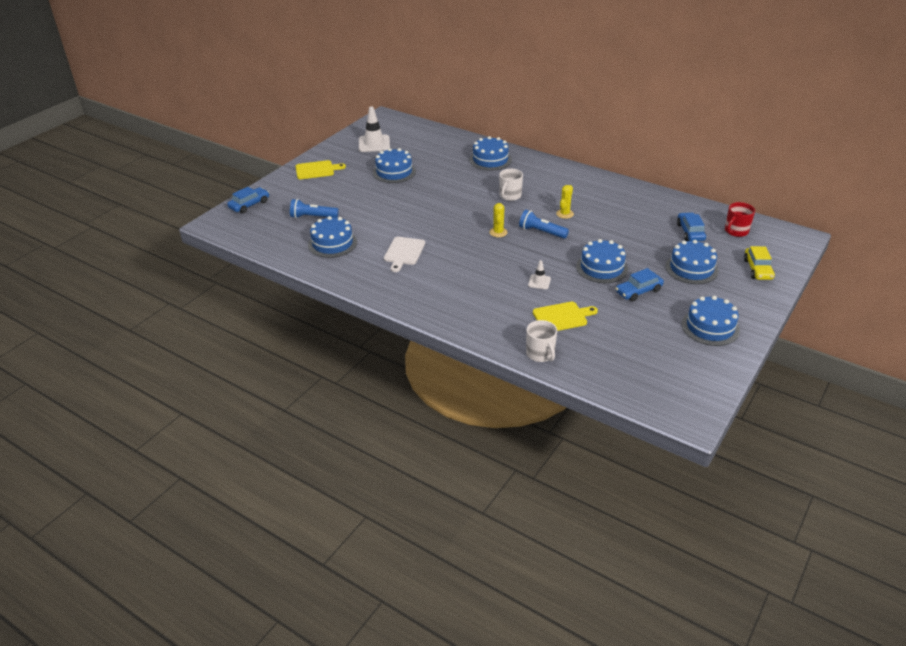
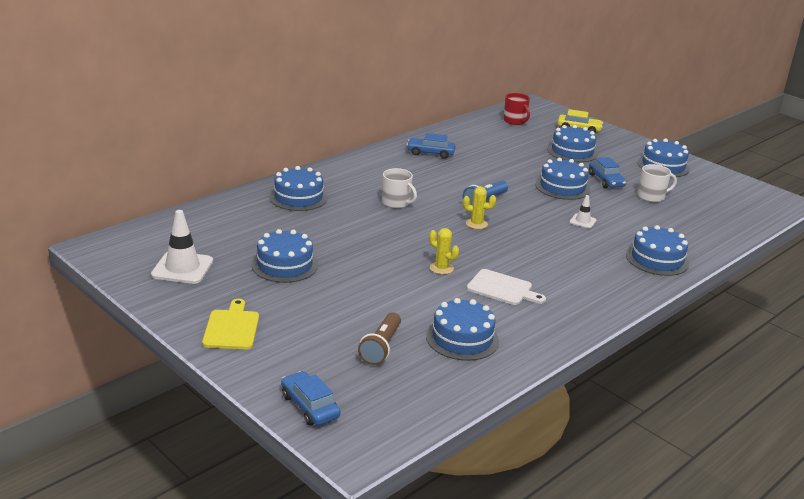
camera: 80 degrees left, 10 degrees down
blue flashlight [290,199,339,218] -> brown flashlight [358,312,401,365]
white mug [526,320,557,362] -> white mug moved to [638,164,677,202]
yellow cutting board [533,302,598,331] -> none
yellow cactus [556,185,574,219] -> yellow cactus moved to [429,228,459,275]
blue car [677,212,706,241] -> blue car moved to [407,133,456,159]
none -> blue cake [626,225,689,276]

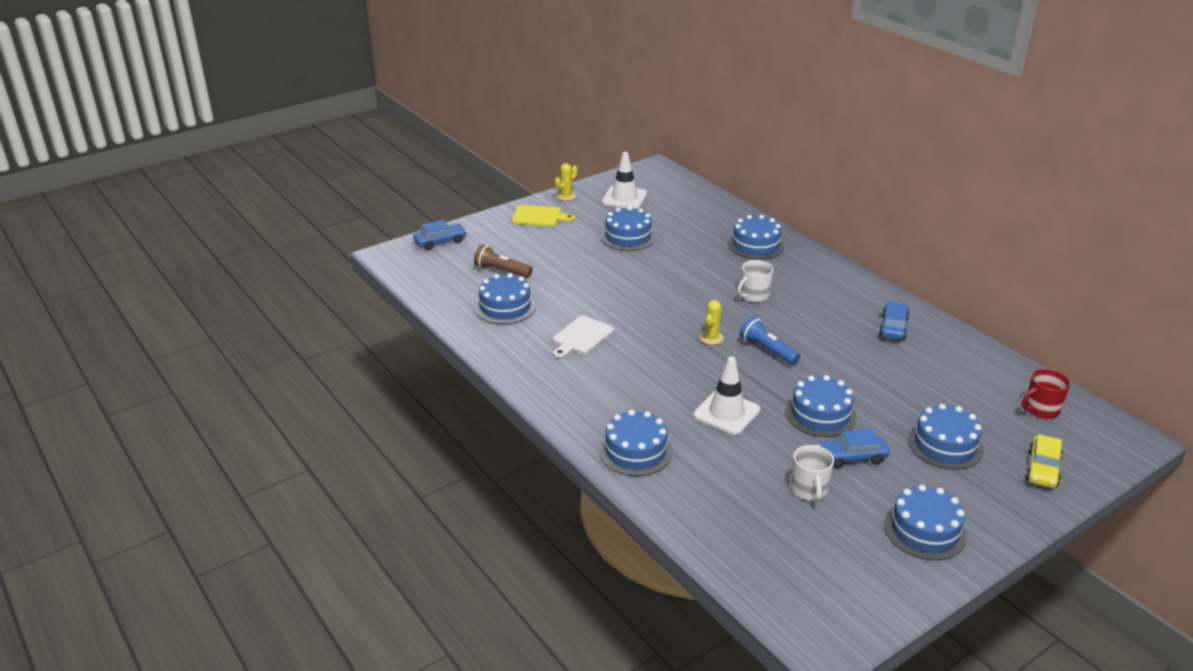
camera: 100 degrees right, 5 degrees up
yellow cactus [429,228,459,275] -> yellow cactus moved to [555,163,577,201]
white traffic cone [569,195,597,228] -> white traffic cone [693,356,761,435], size x1.94

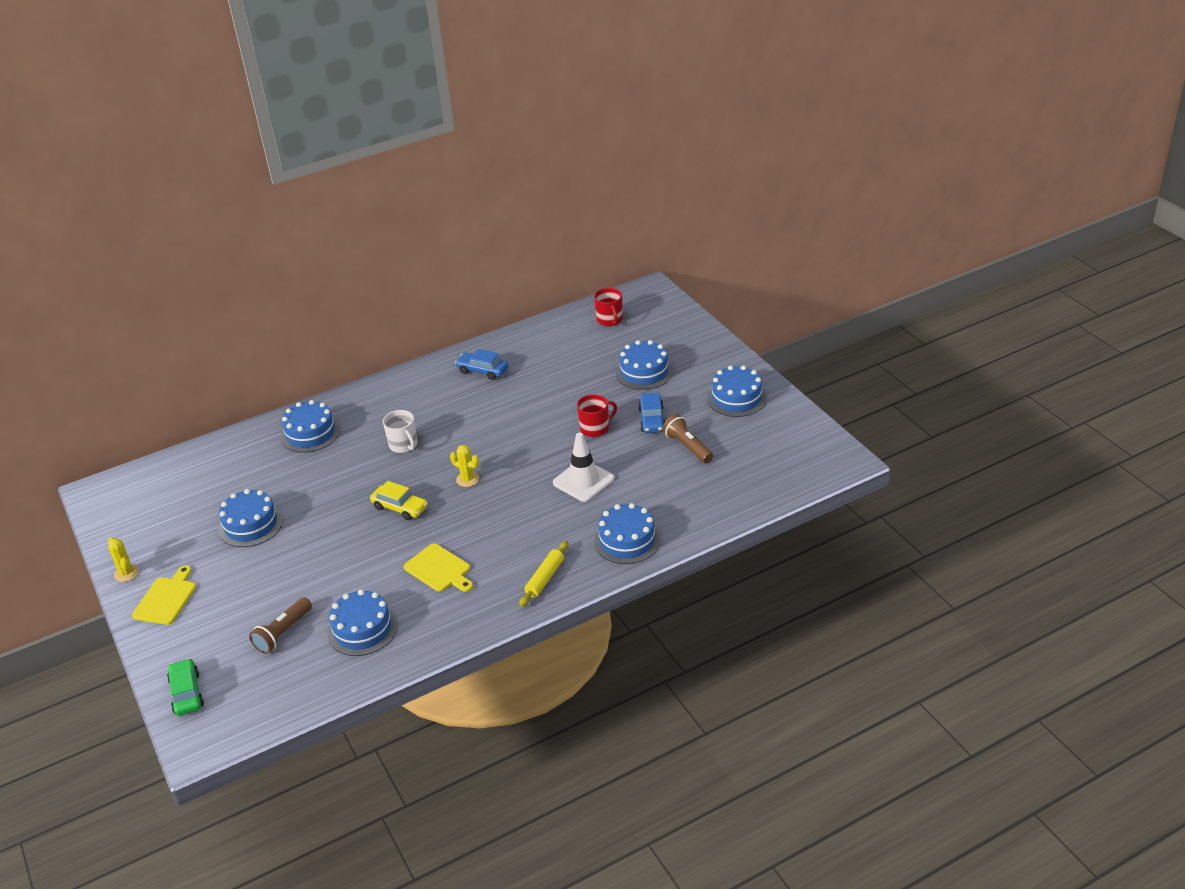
camera: 80 degrees left, 5 degrees up
blue car [413,220,467,250] -> green car [167,658,204,716]
white cutting board [553,316,614,358] -> yellow cutting board [404,543,473,592]
white traffic cone [602,152,647,209] -> none
blue flashlight [740,316,800,365] -> none
blue cake [785,375,857,437] -> red mug [577,394,617,437]
white mug [790,445,834,502] -> brown flashlight [662,414,713,463]
yellow car [1025,434,1063,488] -> yellow car moved to [370,481,428,520]
none -> yellow rolling pin [519,541,569,607]

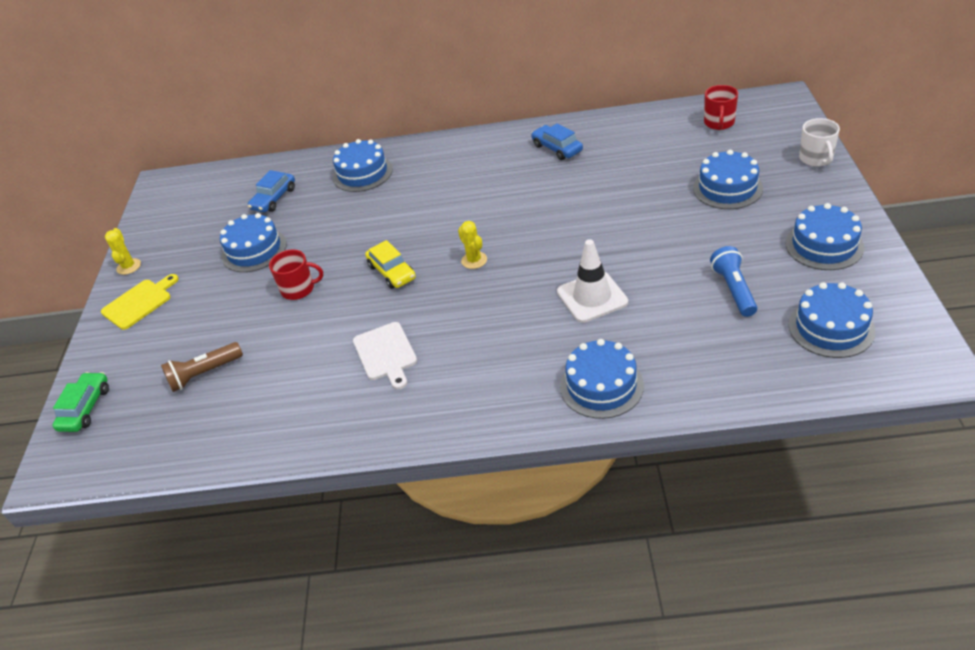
camera: 30 degrees right, 5 degrees up
blue cake [327,590,398,656] -> blue cake moved to [788,282,875,358]
white mug [383,410,418,453] -> white mug moved to [799,118,840,167]
yellow cutting board [404,543,473,592] -> white cutting board [353,322,417,390]
yellow rolling pin [519,541,569,607] -> none
red mug [577,394,617,437] -> red mug moved to [269,249,323,300]
blue car [638,393,665,433] -> blue car moved to [248,170,295,212]
brown flashlight [662,414,713,463] -> blue flashlight [710,246,757,317]

